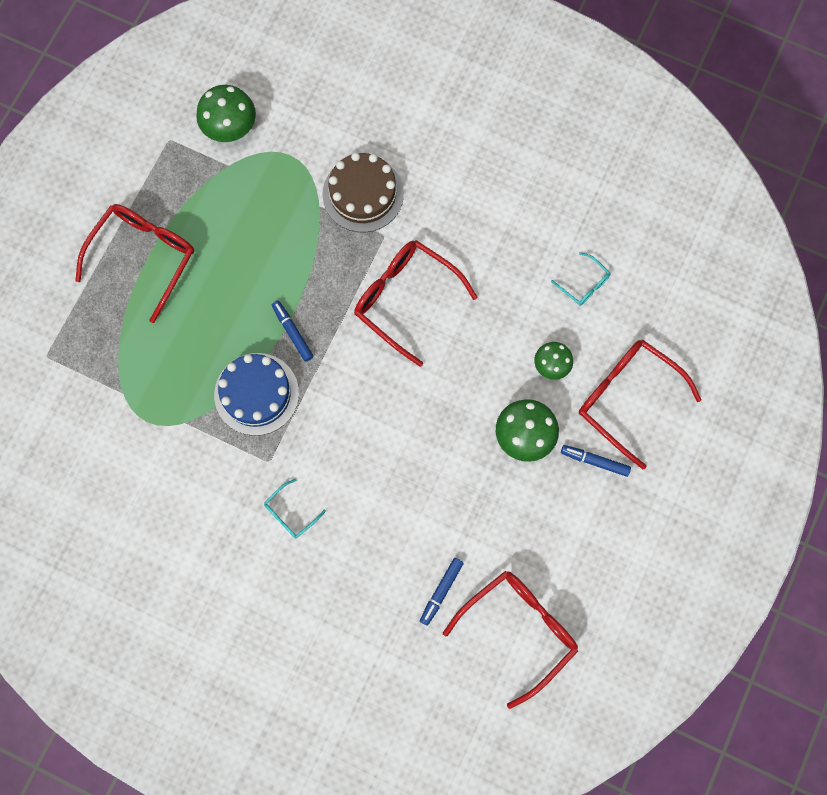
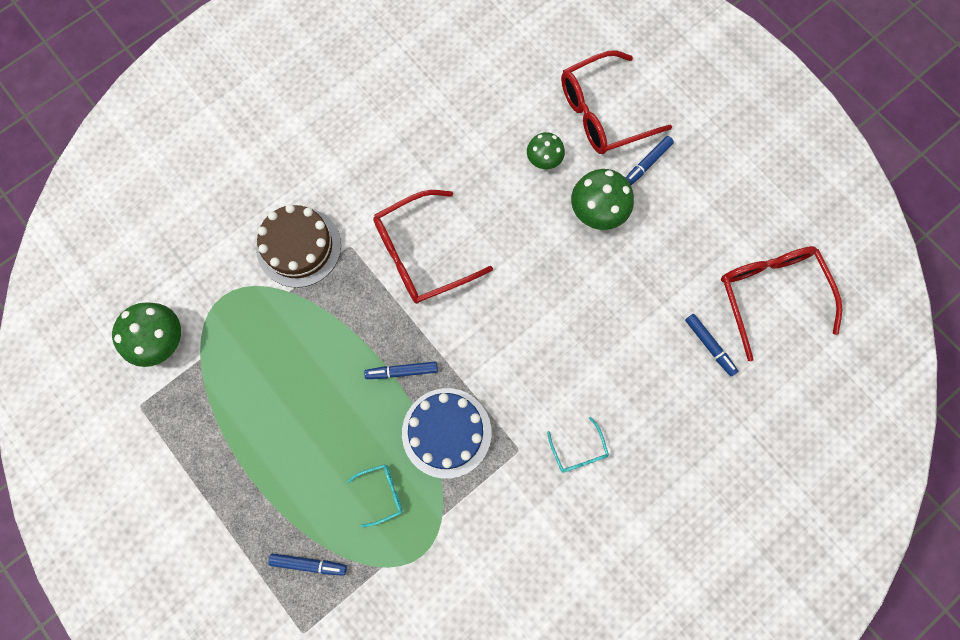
camera: 65 degrees left, 0 degrees up
red glasses [75,204,194,323] -> none
turquoise glasses [551,252,610,306] -> turquoise glasses moved to [347,464,402,527]
none -> blue marker [268,553,347,576]

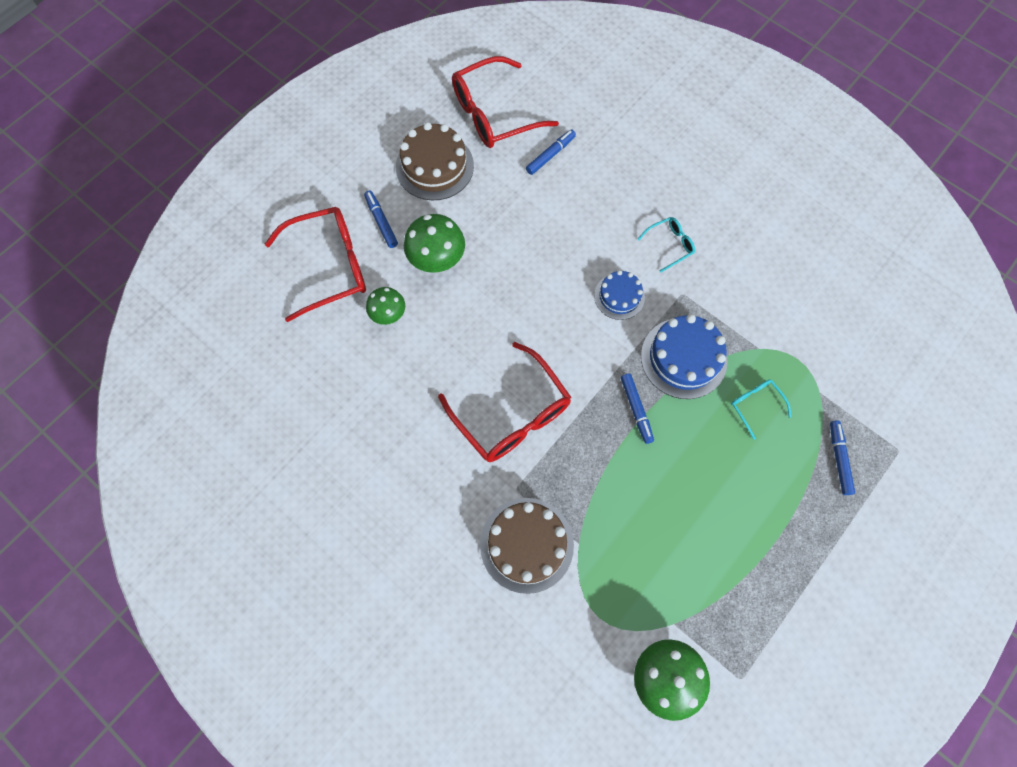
camera: 100 degrees left, 5 degrees down
red glasses [561,50,672,154] -> red glasses turned 75 degrees counterclockwise [265,207,366,322]
blue marker [626,136,674,185] -> blue marker turned 150 degrees counterclockwise [364,191,398,248]
none -> brown cake [396,122,474,200]
none -> blue cake [594,270,645,320]

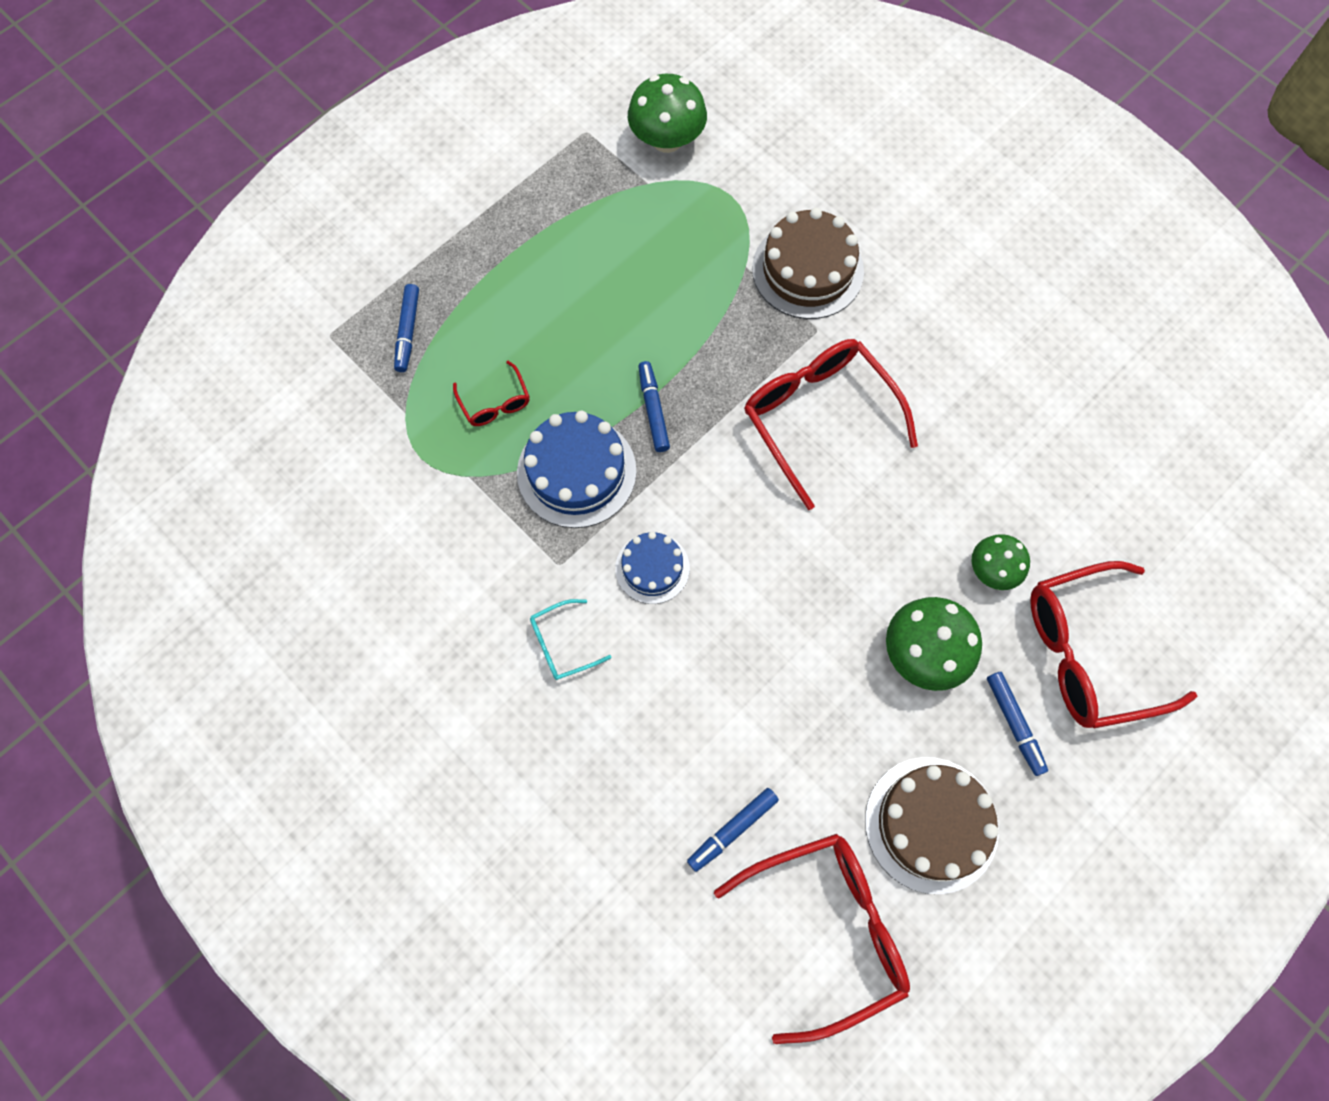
camera: 175 degrees left, 0 degrees up
turquoise glasses [731,379,791,440] -> red glasses [453,361,530,426]

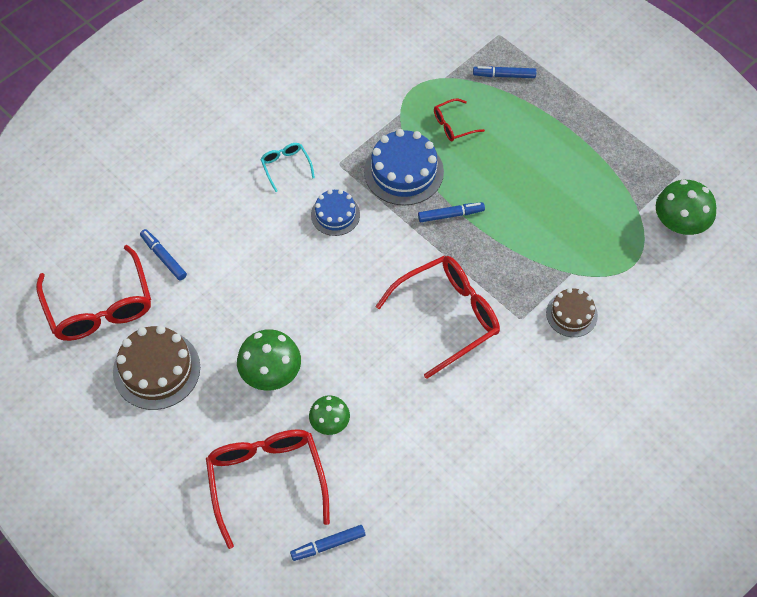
camera: 90 degrees right, 10 degrees down
brown cake [752,208,864,319] -> brown cake [546,288,598,337], size x0.61
blue marker [987,672,1048,776] -> blue marker moved to [290,525,365,561]

